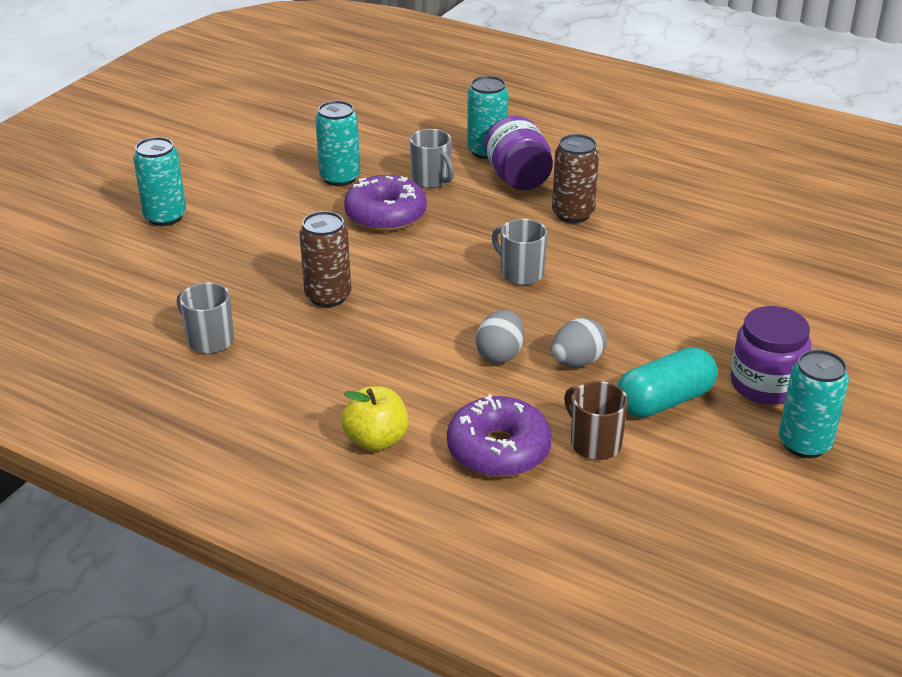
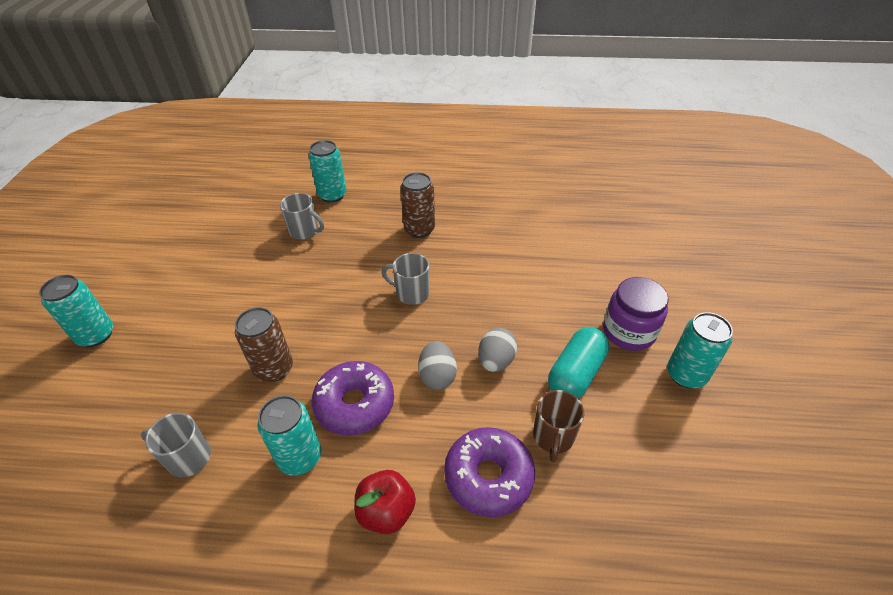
camera: 25 degrees left, 10 degrees up
turquoise can [315,100,360,186] -> turquoise can moved to [257,395,321,476]
yellow apple [342,386,409,451] -> red apple [354,470,416,534]
purple donut [344,175,427,232] -> purple donut moved to [312,361,394,436]
purple jar [485,116,553,190] -> none
brown mug [564,381,628,460] -> brown mug turned 105 degrees counterclockwise [533,390,584,463]

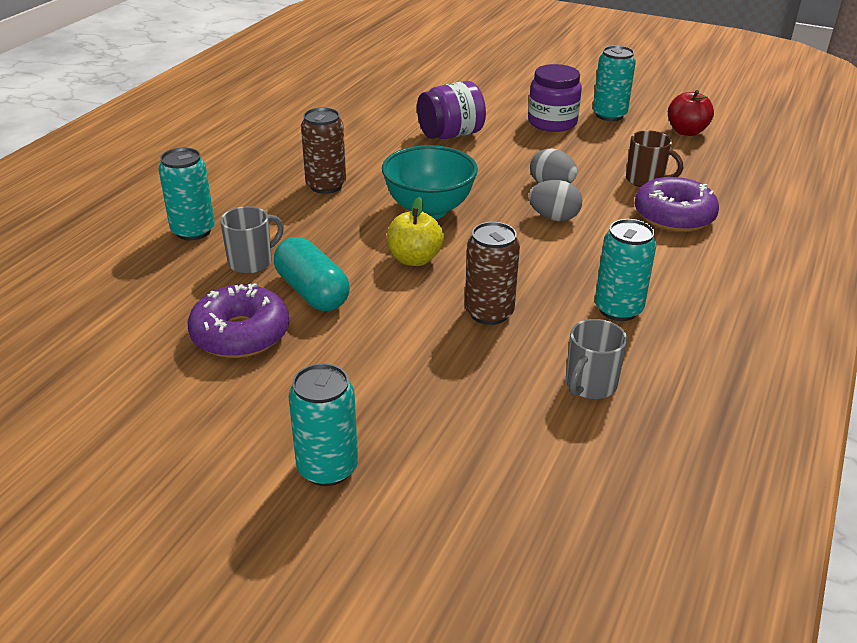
camera: 70 degrees left, 10 degrees down
purple donut [312,361,394,436] -> purple donut moved to [188,283,289,358]
red apple [354,470,416,534] -> red apple moved to [668,90,714,136]
grey mug [382,253,430,305] -> turquoise bowl [382,145,478,219]
turquoise capsule [548,327,609,398] -> turquoise capsule moved to [274,237,350,311]
none -> yellow apple [387,197,444,266]
none -> purple jar [417,81,486,139]

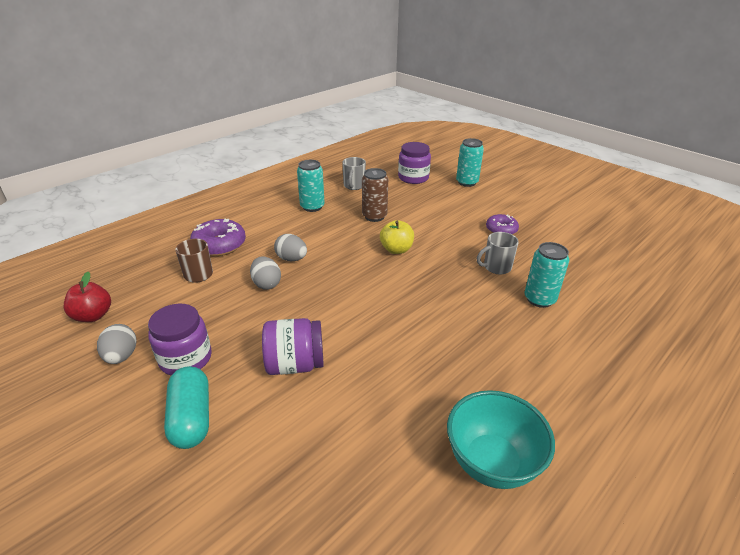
camera: 160 degrees left, 0 degrees up
purple donut [188,283,289,358] -> purple donut [486,214,519,235], size x0.63
turquoise capsule [274,237,350,311] -> turquoise capsule moved to [164,366,209,449]
brown can [301,107,346,194] -> none
turquoise bowl [382,145,478,219] -> turquoise bowl moved to [447,390,555,489]
grey mug [566,319,628,399] -> grey mug turned 135 degrees clockwise [342,157,366,190]
turquoise can [593,46,636,121] -> grey egg [97,324,136,364]
none -> purple jar [398,142,431,184]

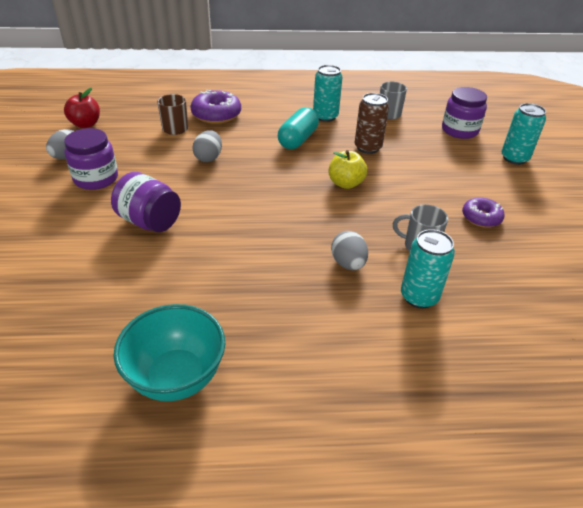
camera: 40 degrees right, 5 degrees up
turquoise capsule [164,366,209,449] -> turquoise capsule moved to [278,107,319,149]
grey egg [274,234,307,261] -> grey egg moved to [331,231,368,270]

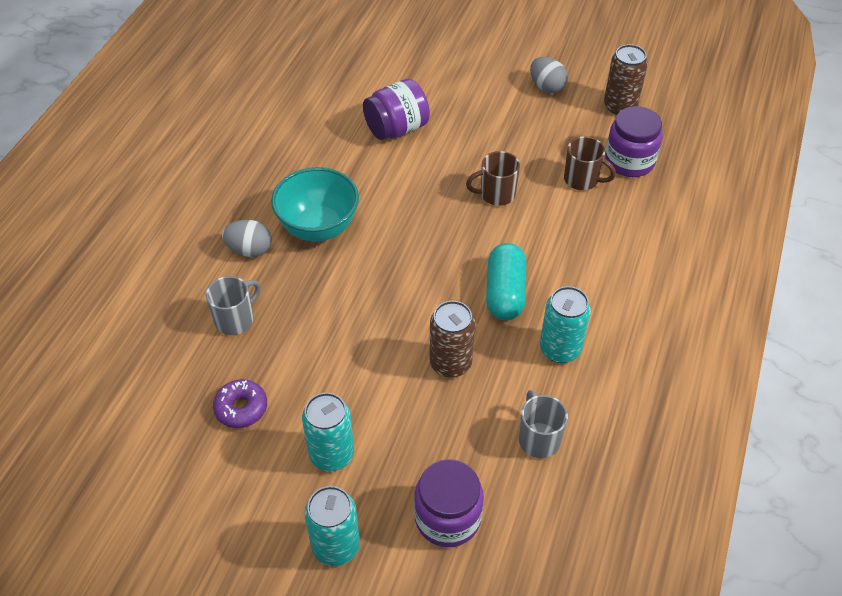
camera: 115 degrees right, 10 degrees up
red apple [64,88,100,128] -> brown can [604,44,648,115]
purple jar [64,128,118,190] -> purple jar moved to [605,106,663,177]
turquoise bowl [114,304,225,401] -> turquoise bowl moved to [271,167,359,242]
purple donut [190,90,241,124] -> none
grey egg [192,130,222,162] -> brown mug [466,151,520,206]
turquoise capsule [278,107,319,149] -> turquoise capsule turned 45 degrees clockwise [486,243,526,320]
yellow apple [328,150,367,189] -> none
turquoise can [401,229,455,308] -> turquoise can moved to [302,393,354,471]

